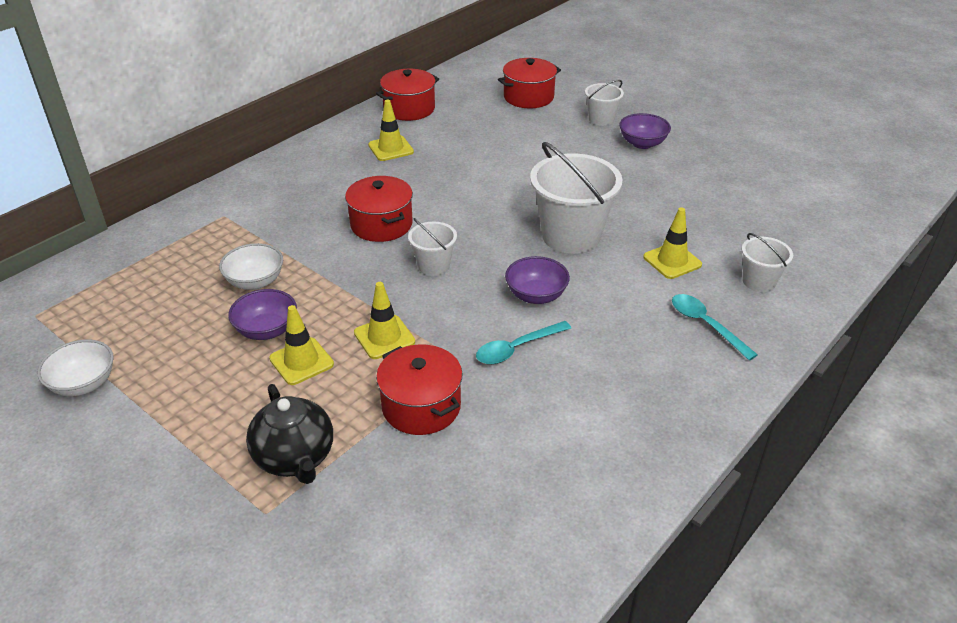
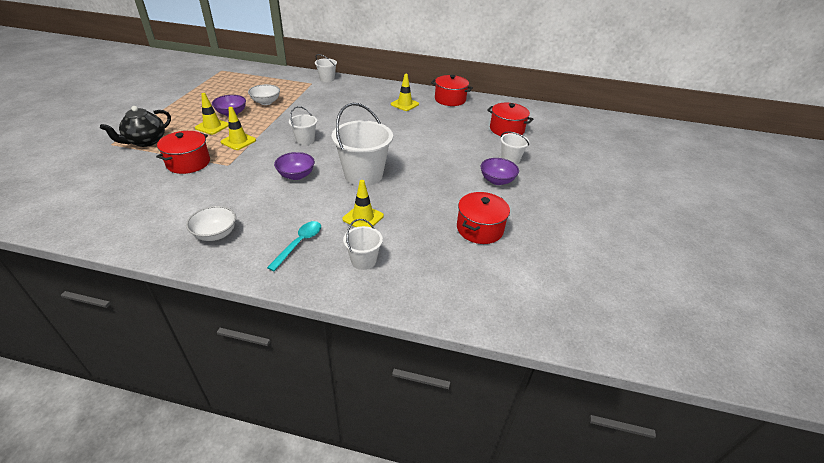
camera: 60 degrees right, 0 degrees up
white bowl [37,340,114,396] -> white bowl moved to [186,206,236,241]
red pot [345,176,413,242] -> red pot moved to [457,192,510,244]
turquoise spoon [476,321,571,364] -> none
none -> white bucket [315,54,337,82]

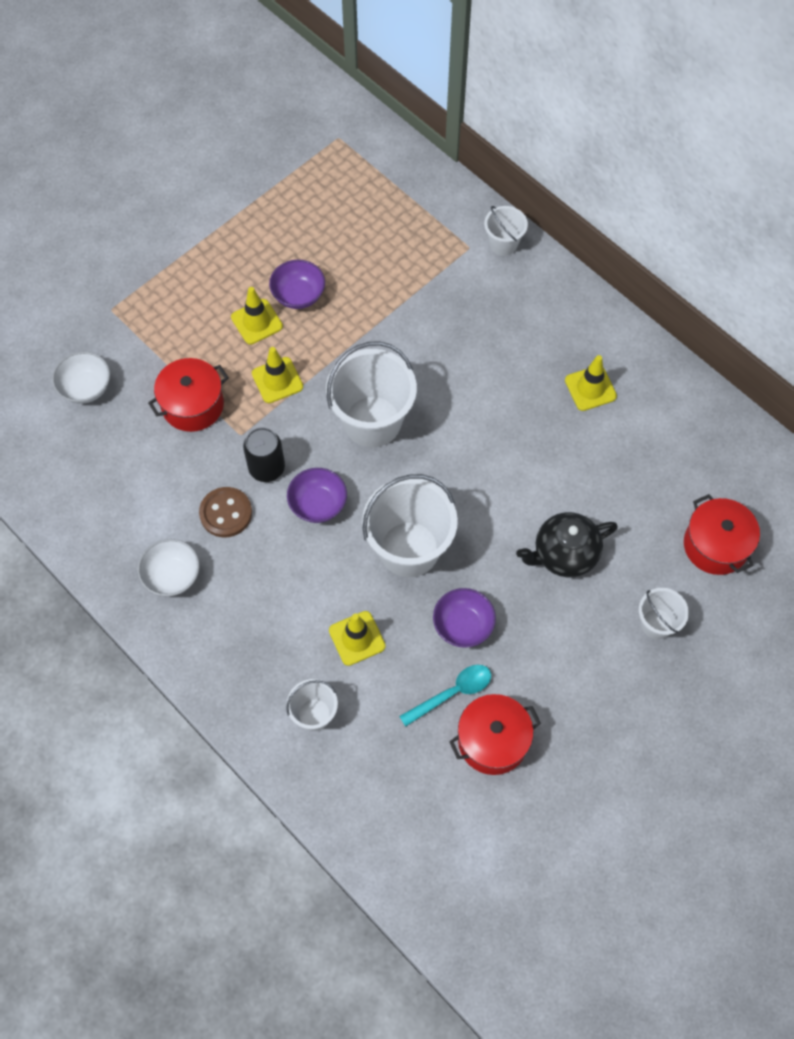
camera: 35 degrees right, 25 degrees up
black teapot [100,106,171,147] -> black teapot moved to [516,512,618,577]
white bowl [248,84,280,105] -> white bowl moved to [52,352,110,404]
turquoise spoon [267,221,321,271] -> turquoise spoon moved to [399,665,491,727]
white bucket [289,106,317,145] -> white bucket [326,341,417,447], size x1.92
red pot [431,75,473,106] -> none
purple bowl [481,158,519,185] -> purple bowl moved to [433,588,496,648]
none -> brown button [199,487,252,537]
none -> black can [243,427,285,482]

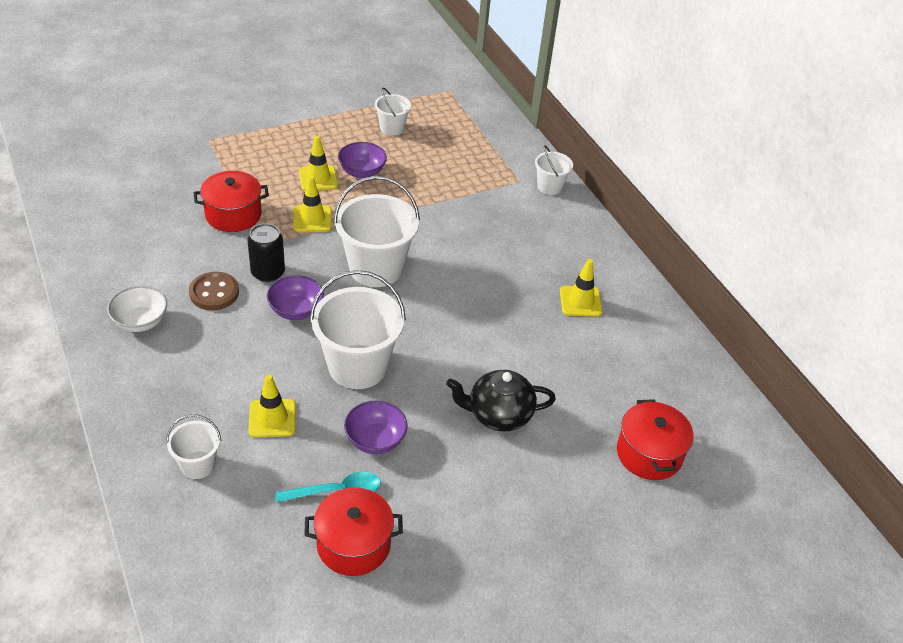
camera: 15 degrees right, 20 degrees down
white bowl [52,352,110,404] -> none
white bucket [639,588,689,639] -> white bucket moved to [375,88,411,136]

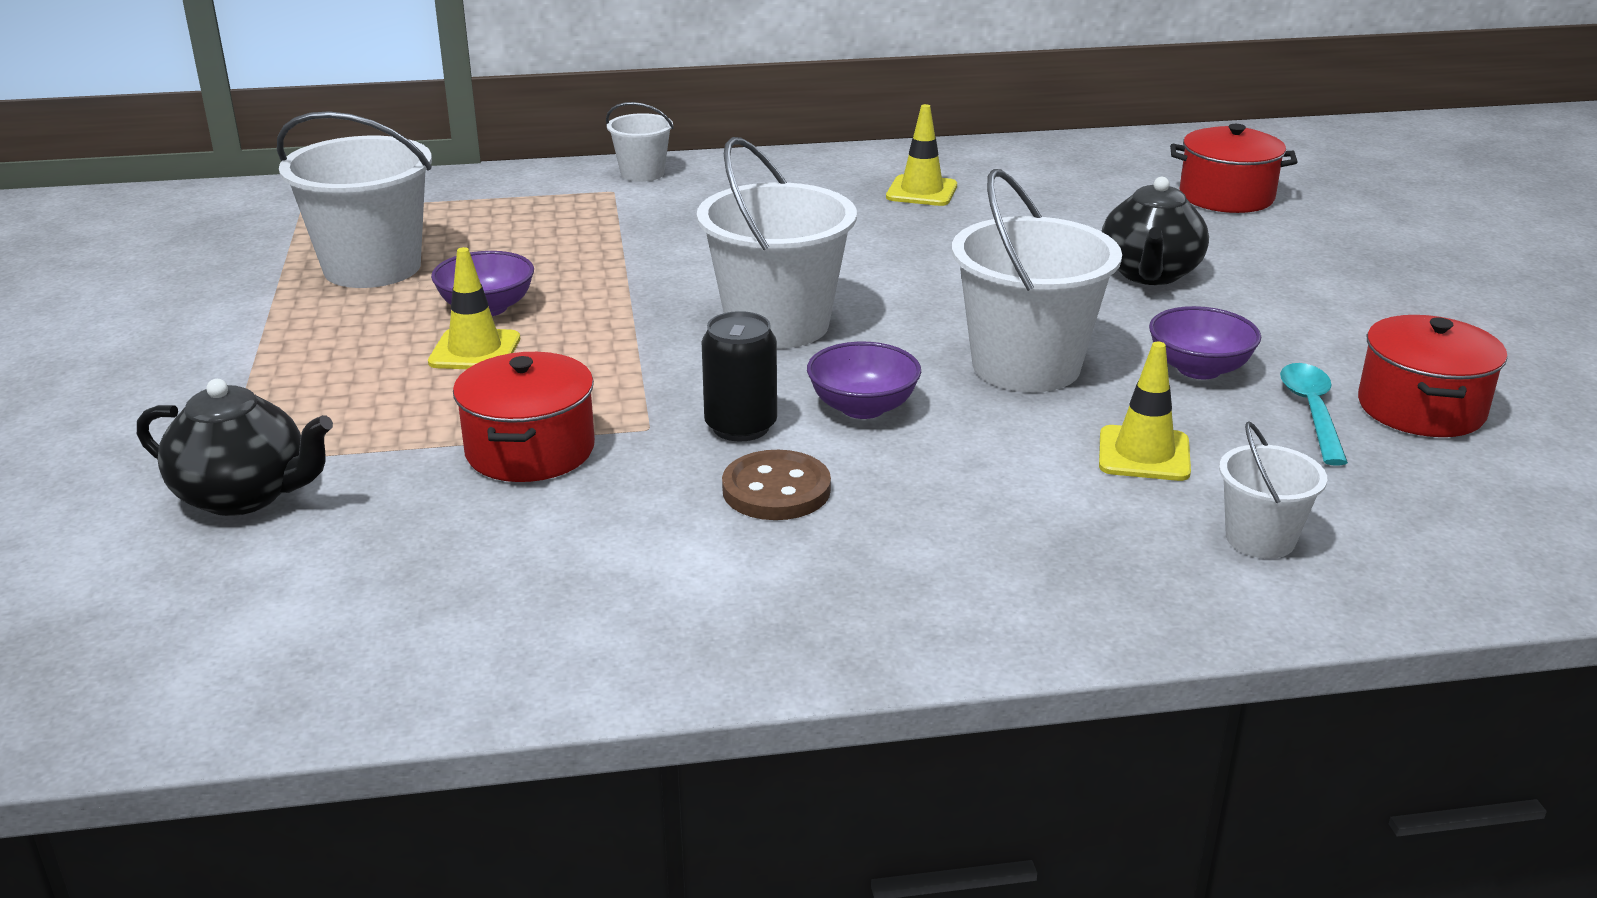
camera: 70 degrees left, 15 degrees down
white bowl [107,286,167,332] -> none
yellow traffic cone [293,176,332,232] -> none
white bucket [375,88,411,136] -> white bucket [277,111,432,288], size x1.92
none -> black teapot [137,379,333,516]

